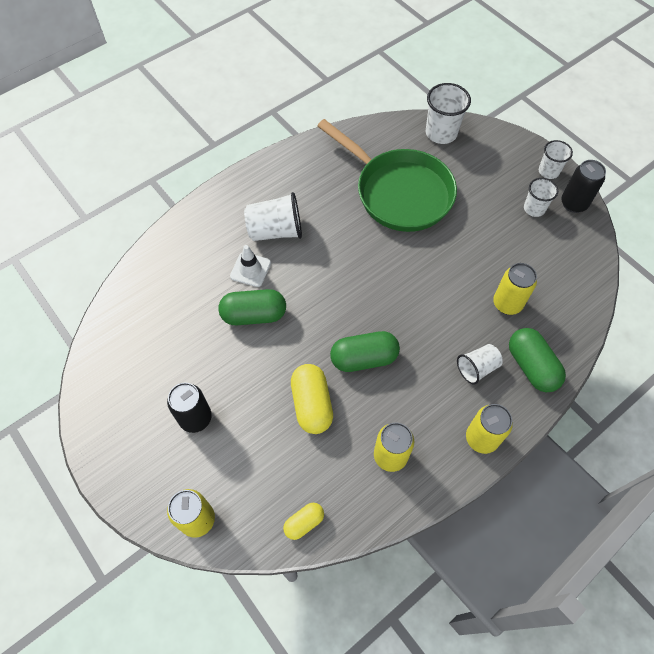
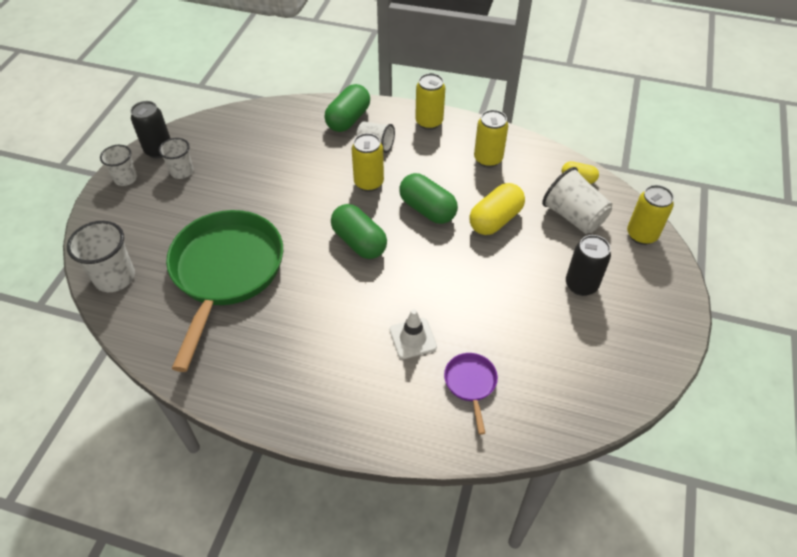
camera: 125 degrees left, 10 degrees down
green capsule [218,289,286,325] -> green capsule moved to [331,204,387,259]
white cup [244,192,302,241] -> white cup moved to [542,167,612,234]
yellow can [493,263,537,315] -> yellow can moved to [351,133,384,192]
none -> purple pan [444,353,498,435]

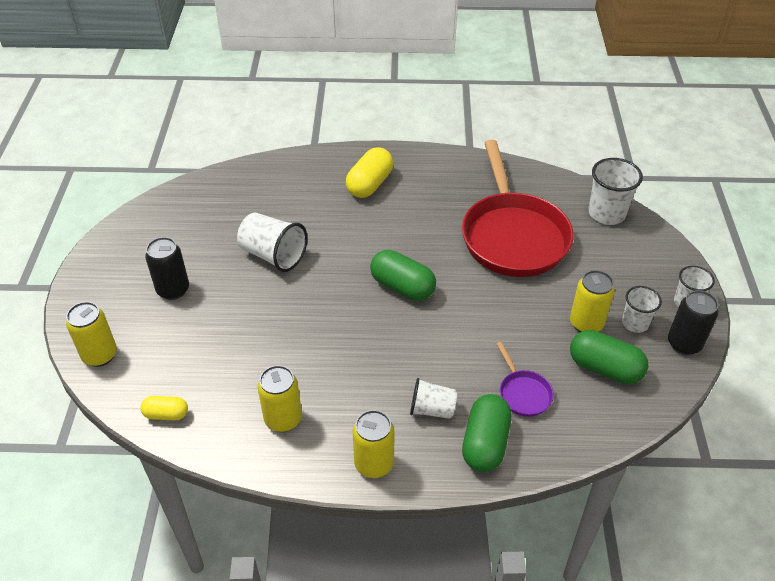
camera: 165 degrees right, 5 degrees down
green pan [166,210,283,372] -> red pan [462,140,574,277]
yellow can [351,133,384,192] -> yellow can moved to [570,270,615,332]
white traffic cone [390,309,437,359] -> none
green capsule [399,173,458,224] -> green capsule moved to [570,330,648,384]
purple pan [444,353,498,435] -> purple pan moved to [497,342,554,417]
yellow capsule [469,183,525,235] -> yellow capsule moved to [346,147,393,198]
white cup [542,167,612,234] -> white cup moved to [237,213,307,272]

